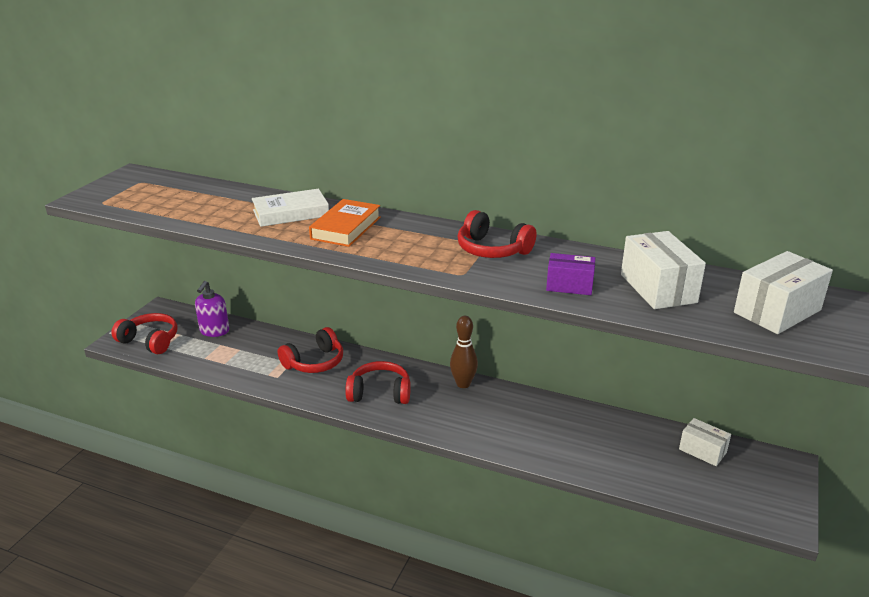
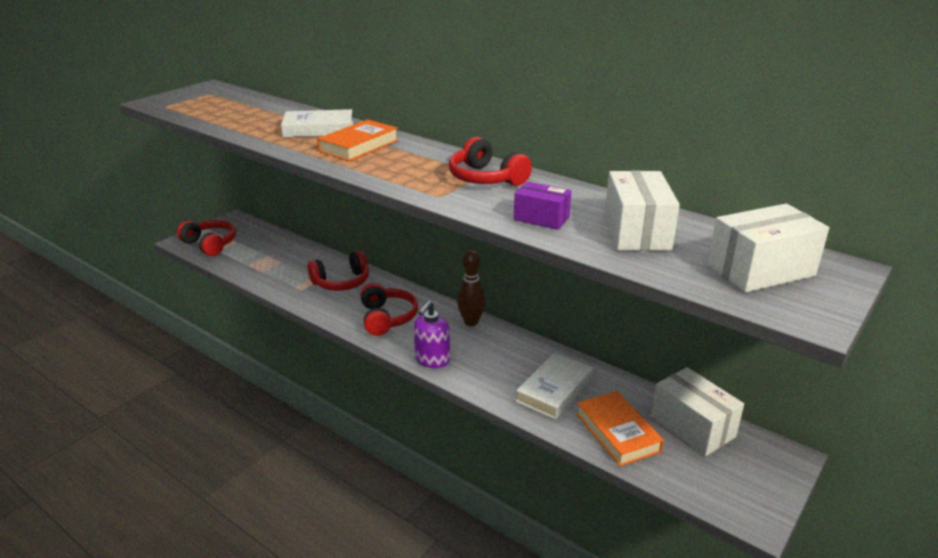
camera: 15 degrees right, 0 degrees up
purple soap dispenser [195,281,229,337] -> purple soap dispenser moved to [414,301,450,368]
red headphones [345,361,411,404] -> red headphones turned 60 degrees clockwise [360,283,418,336]
white box [679,418,731,466] -> white box [651,367,744,456], size x1.61
none -> white book [516,353,593,419]
none -> orange book [576,391,664,466]

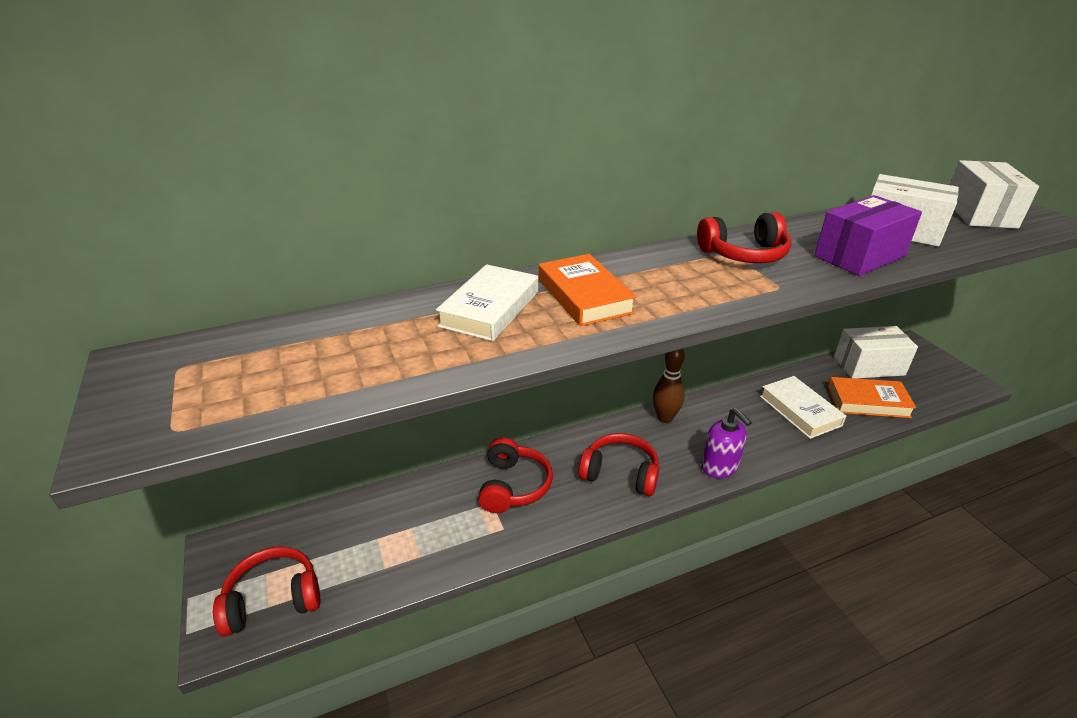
camera: 60 degrees left, 5 degrees up
purple box [514,182,571,230] -> purple box [814,195,922,276], size x1.61

